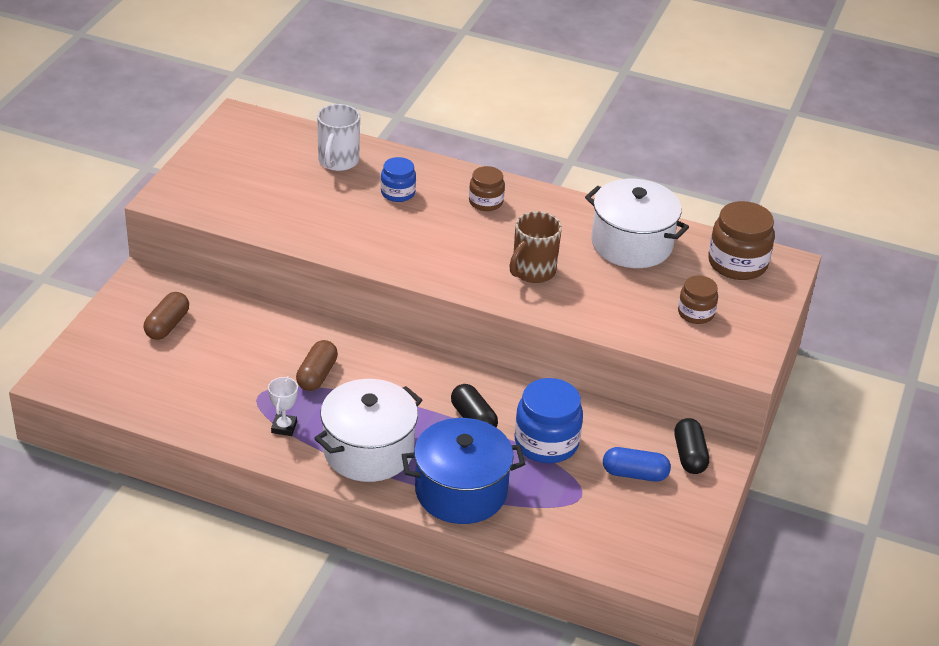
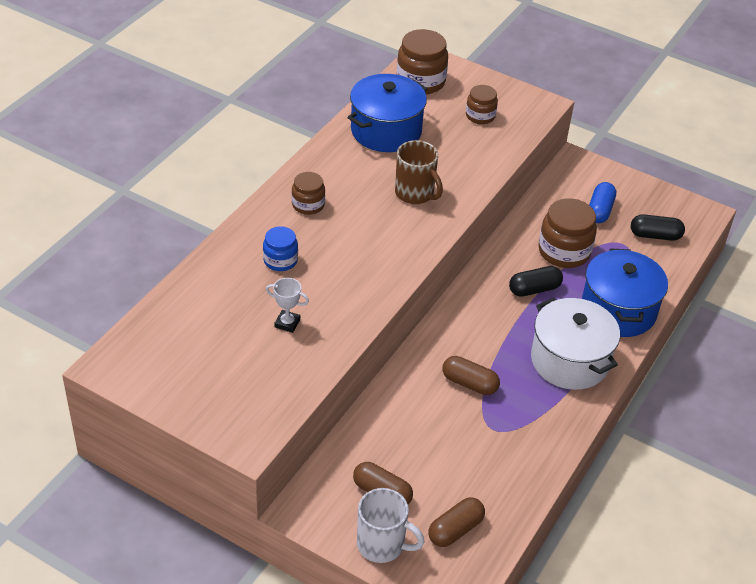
camera: 80 degrees left, 5 degrees up
white trophy [268,376,298,436] -> white trophy moved to [266,278,309,333]
white mug [317,104,360,171] -> white mug moved to [357,488,425,563]
blue jar [515,378,583,463] -> brown jar [539,198,597,268]
white pot [585,179,689,268] -> blue pot [348,74,427,152]
black capsule [674,418,709,474] -> black capsule moved to [631,214,685,241]
none -> brown capsule [428,497,485,547]

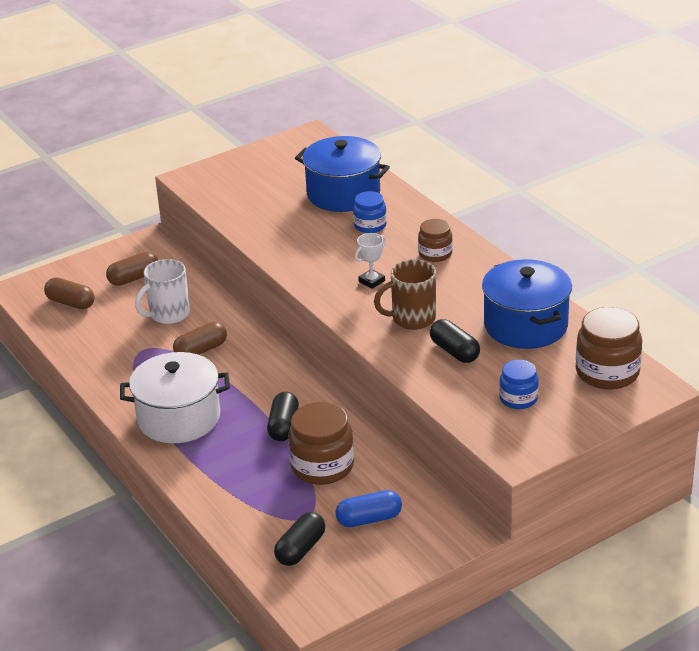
camera: 120 degrees right, 10 degrees down
white trophy [266,278,309,333] -> white trophy moved to [355,233,386,289]
white mug [357,488,425,563] -> white mug moved to [135,259,190,324]
brown capsule [428,497,485,547] -> brown capsule turned 45 degrees counterclockwise [44,277,95,310]
brown jar [466,85,498,124] -> blue jar [499,360,539,409]
blue pot [582,248,668,337] -> blue pot moved to [295,136,390,212]
blue capsule [589,182,616,223] -> blue capsule turned 60 degrees counterclockwise [335,490,402,527]
none -> black capsule [430,319,480,363]

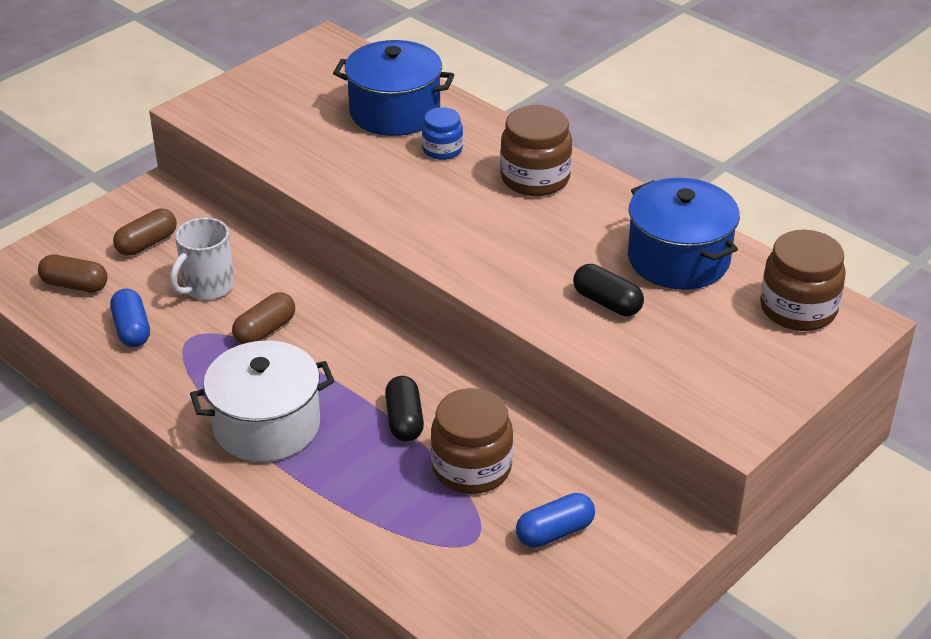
camera: 15 degrees left, 5 degrees up
black capsule [274,512,326,566] -> none
white trophy [355,233,386,289] -> none
brown mug [374,259,436,330] -> none
brown jar [418,219,453,262] -> brown jar [500,105,572,196], size x1.69
blue jar [499,360,539,409] -> none
none -> blue capsule [110,289,150,347]

